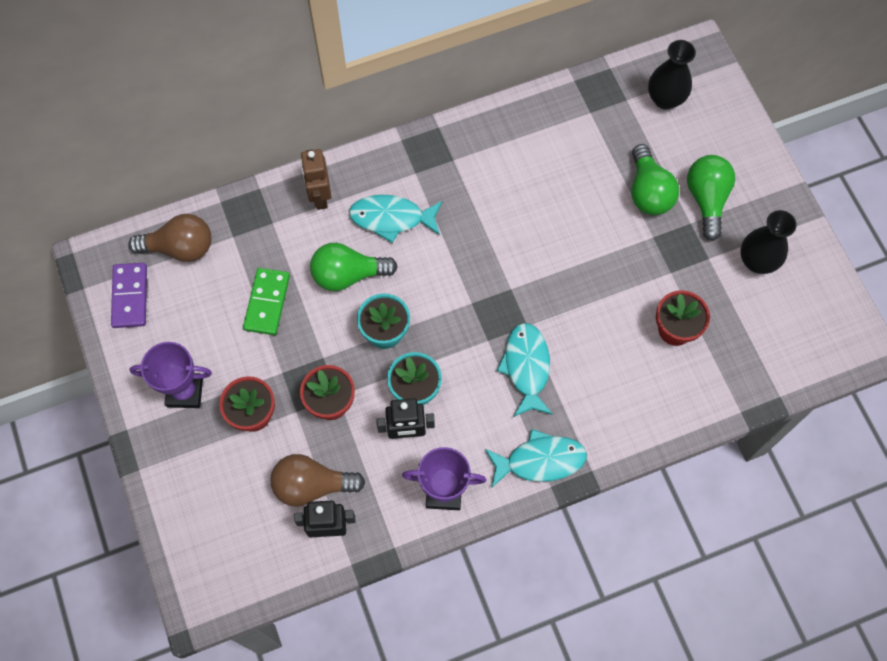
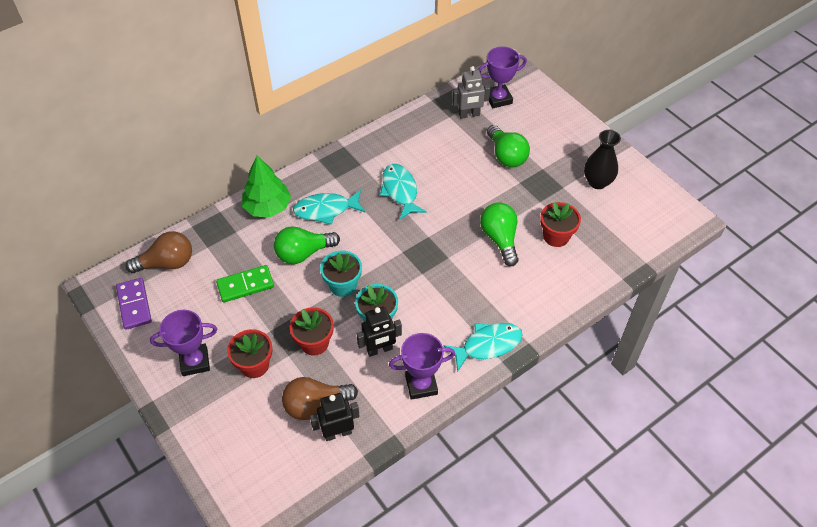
camera: 15 degrees left, 15 degrees down
green domino [243,268,290,335] -> green domino turned 75 degrees clockwise [216,265,274,303]
brown robot [300,149,332,210] -> green tree [242,156,291,217]
turquoise fish [497,323,553,417] -> turquoise fish moved to [380,164,427,220]
black vase [648,40,696,110] -> purple trophy [478,47,527,108]
green light bulb [687,155,735,241] -> green light bulb moved to [480,202,519,266]
none -> grey robot [452,66,490,119]

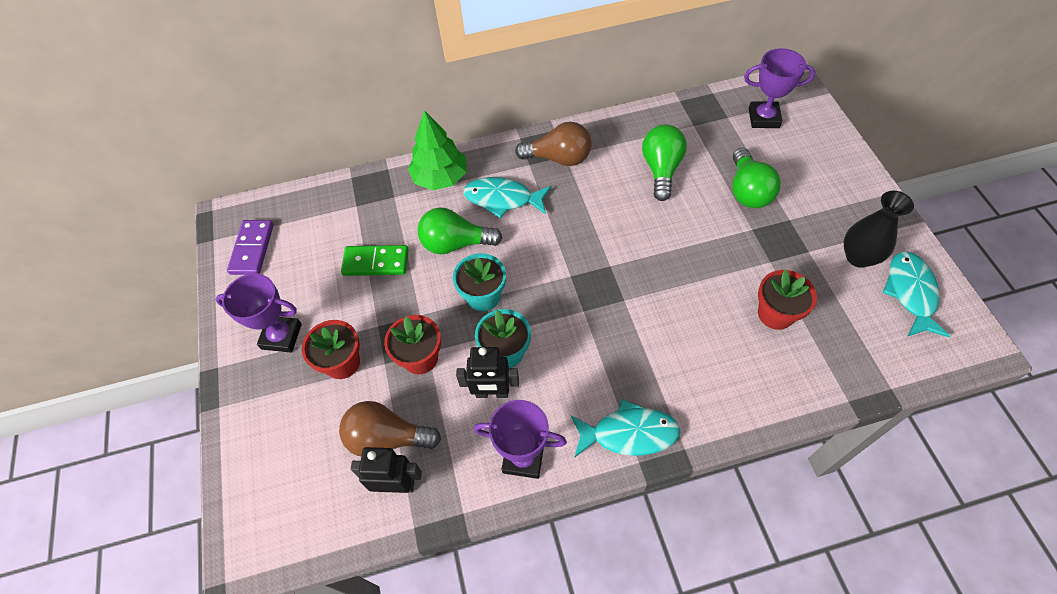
camera: 25 degrees right, 5 degrees up
brown light bulb [126,231,192,273] -> brown light bulb moved to [515,122,592,166]
turquoise fish [380,164,427,220] -> turquoise fish moved to [883,251,950,337]
grey robot [452,66,490,119] -> none
green light bulb [480,202,519,266] -> green light bulb moved to [642,124,687,201]

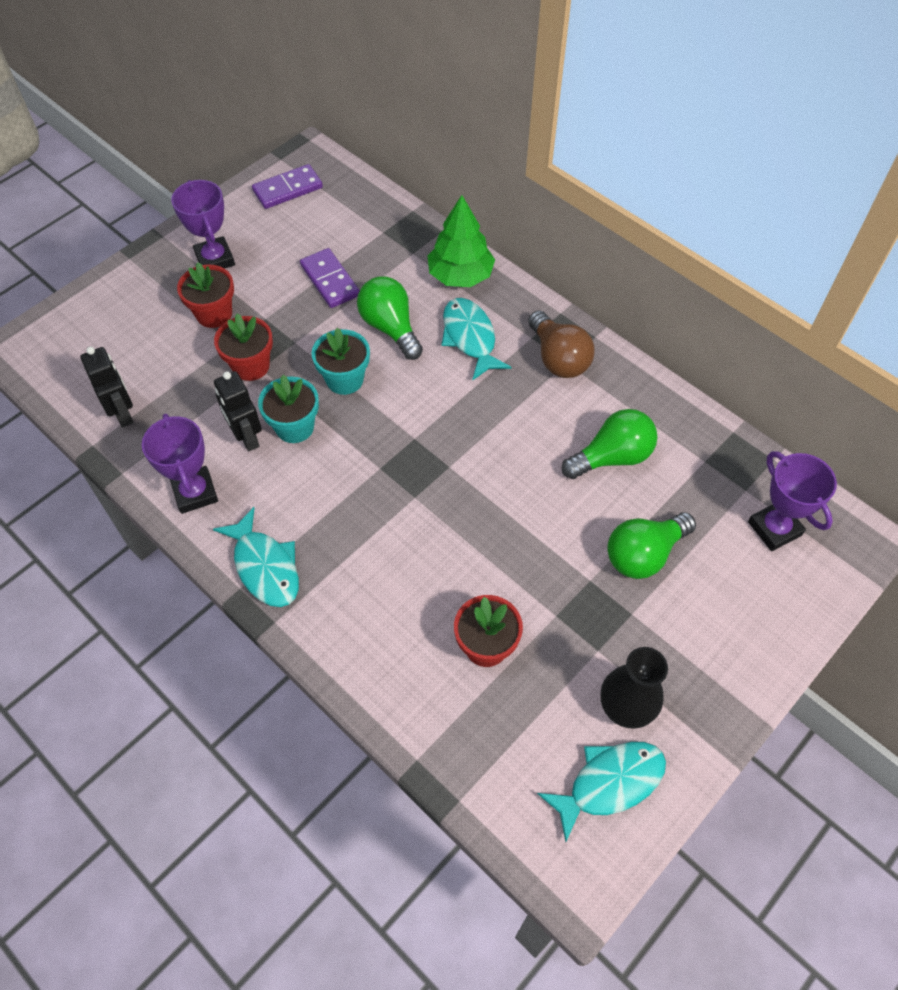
camera: 55 degrees right, 0 degrees up
brown light bulb [339,401,441,456] -> none
green domino [341,245,409,276] -> purple domino [300,248,360,308]

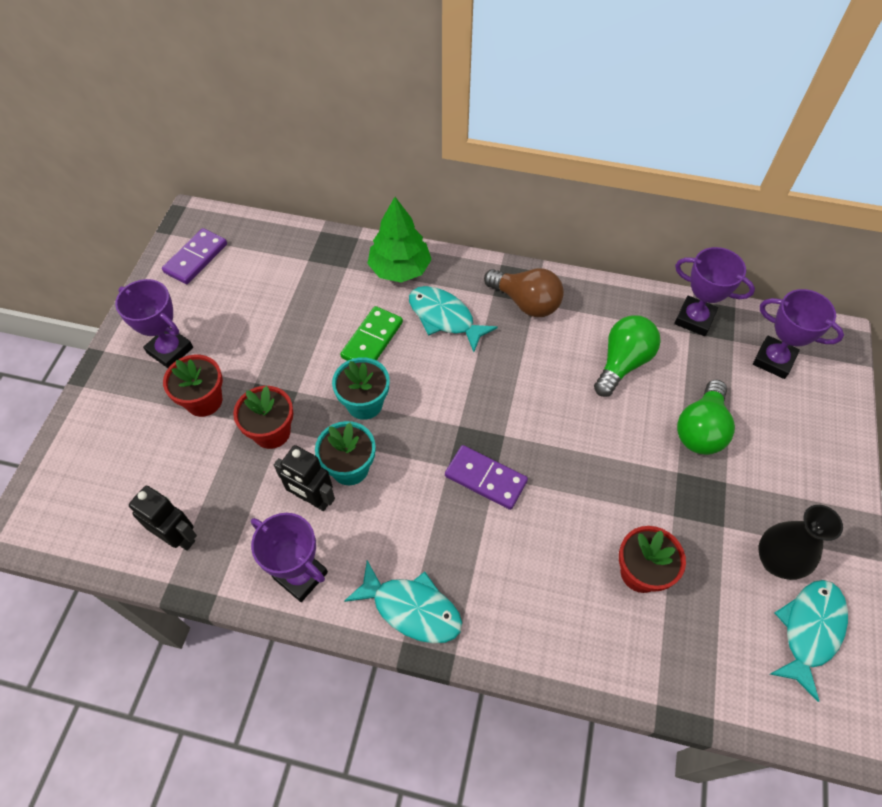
camera: 30 degrees left, 0 degrees up
purple domino [300,248,360,308] -> purple domino moved to [445,445,528,510]
green light bulb [357,276,423,360] -> green domino [340,306,403,361]
none -> purple trophy [674,247,755,336]

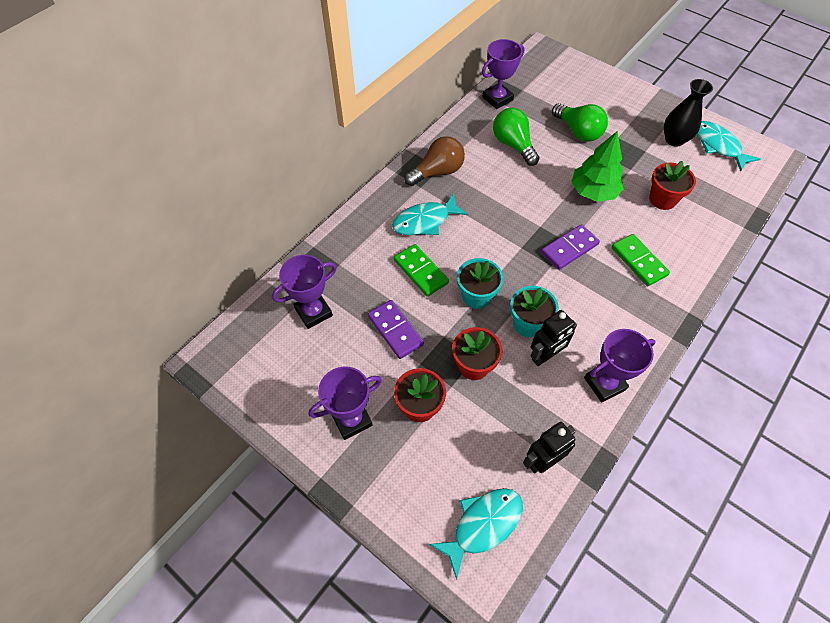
camera: 65 degrees left, 0 degrees up
purple domino [162,228,227,284] -> purple domino moved to [368,300,424,359]
turquoise fish [344,560,462,643] -> turquoise fish moved to [429,488,523,580]
green tree [367,197,432,283] -> green tree moved to [571,131,624,202]
purple trophy [753,289,844,379] -> purple trophy moved to [272,255,337,329]
none -> green domino [611,234,670,286]

